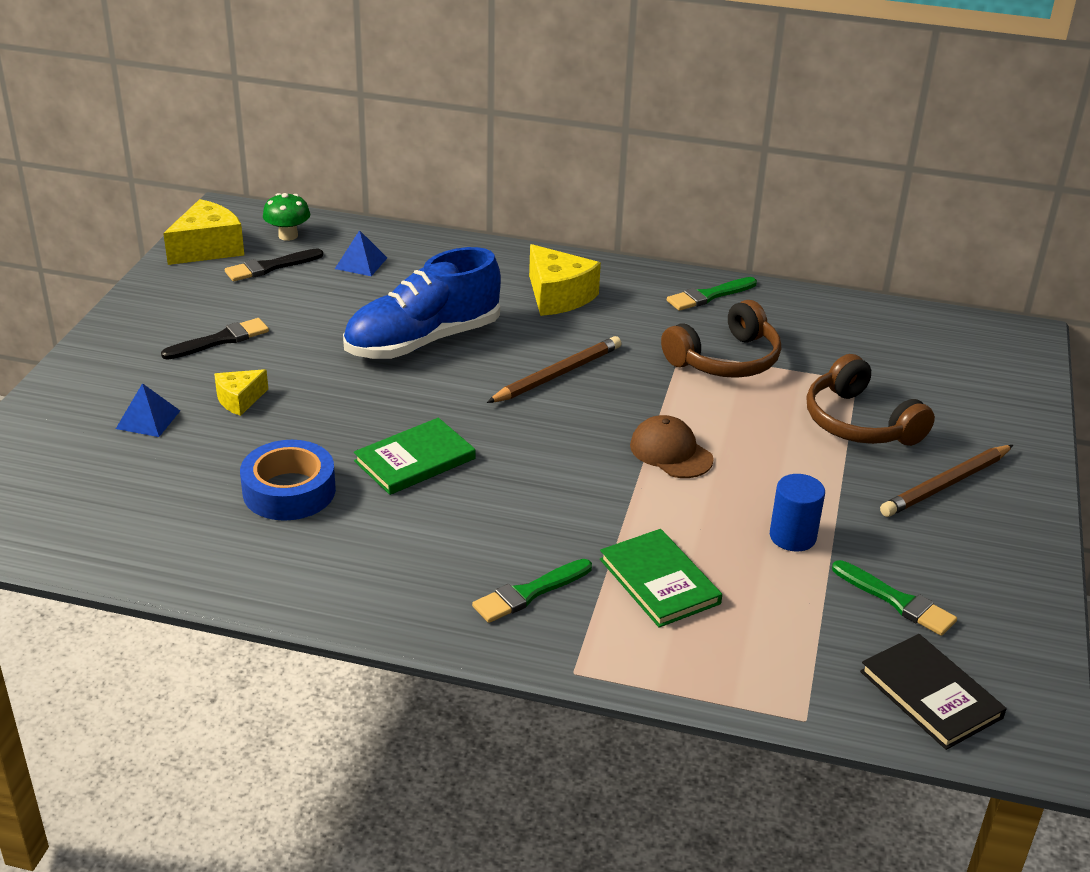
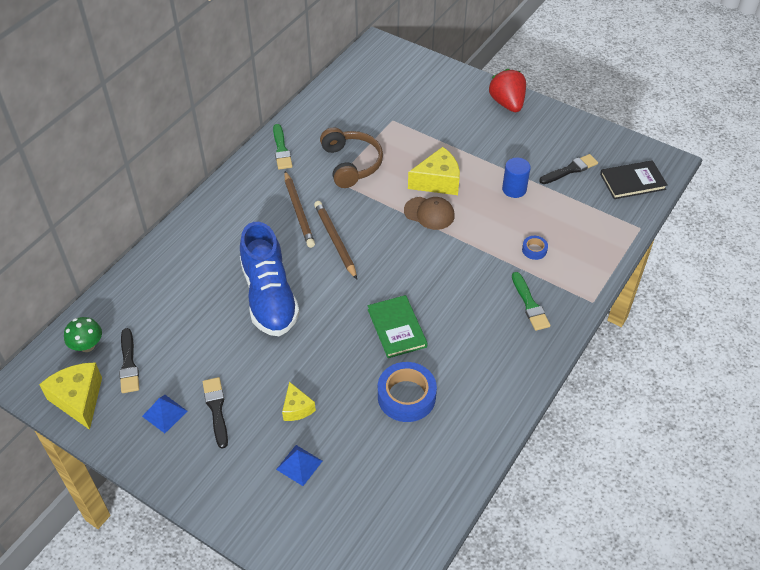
camera: 70 degrees left, 15 degrees up
blue pyramid [335,230,387,276] -> blue pyramid moved to [142,395,188,433]
yellow cheese [529,244,601,316] -> yellow cheese moved to [408,147,460,195]
green book [600,529,722,628] -> blue tape [522,236,548,260]
brown cap [630,415,714,478] -> brown cap turned 135 degrees counterclockwise [404,197,455,230]
brown headphones [807,354,935,446] -> none
green brush [832,560,957,636] -> black brush [539,154,598,184]
brown pencil [880,445,1013,517] -> brown pencil moved to [284,171,315,248]
none -> red strawberry [489,69,526,112]

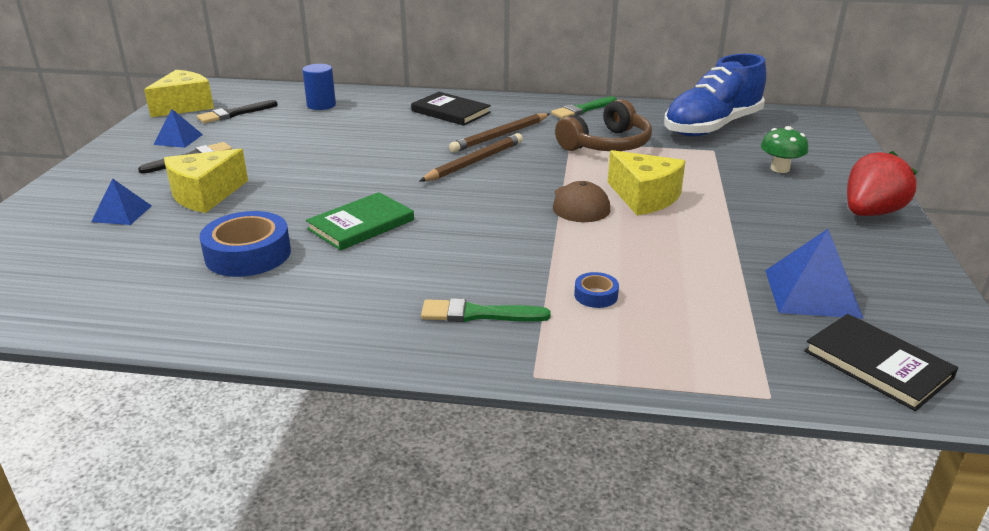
camera: 65 degrees right, 20 degrees down
green mushroom [64,317,102,352] -> green mushroom moved to [761,126,808,173]
blue shoe [240,222,300,336] -> blue shoe moved to [664,54,766,136]
yellow cheese [282,382,316,421] -> yellow cheese [164,149,248,213], size x1.70
blue cylinder [502,158,531,198] -> blue cylinder moved to [302,64,336,110]
green brush [512,272,551,331] -> green brush turned 45 degrees clockwise [421,298,551,322]
black brush [539,154,598,184] -> blue pyramid [765,229,864,319]
none -> black book [411,92,491,126]

